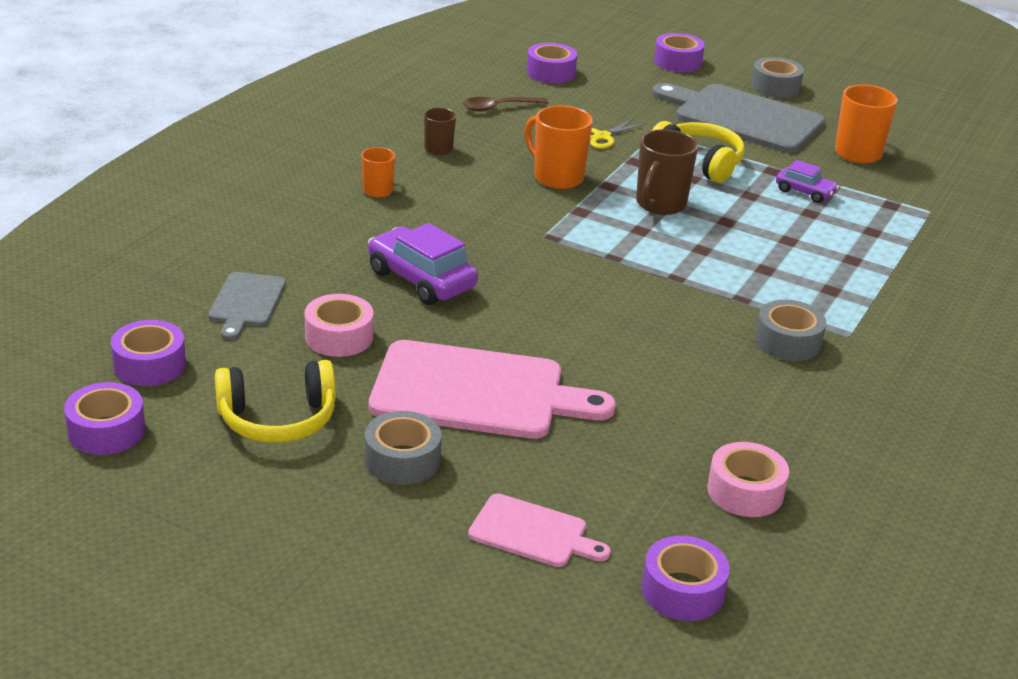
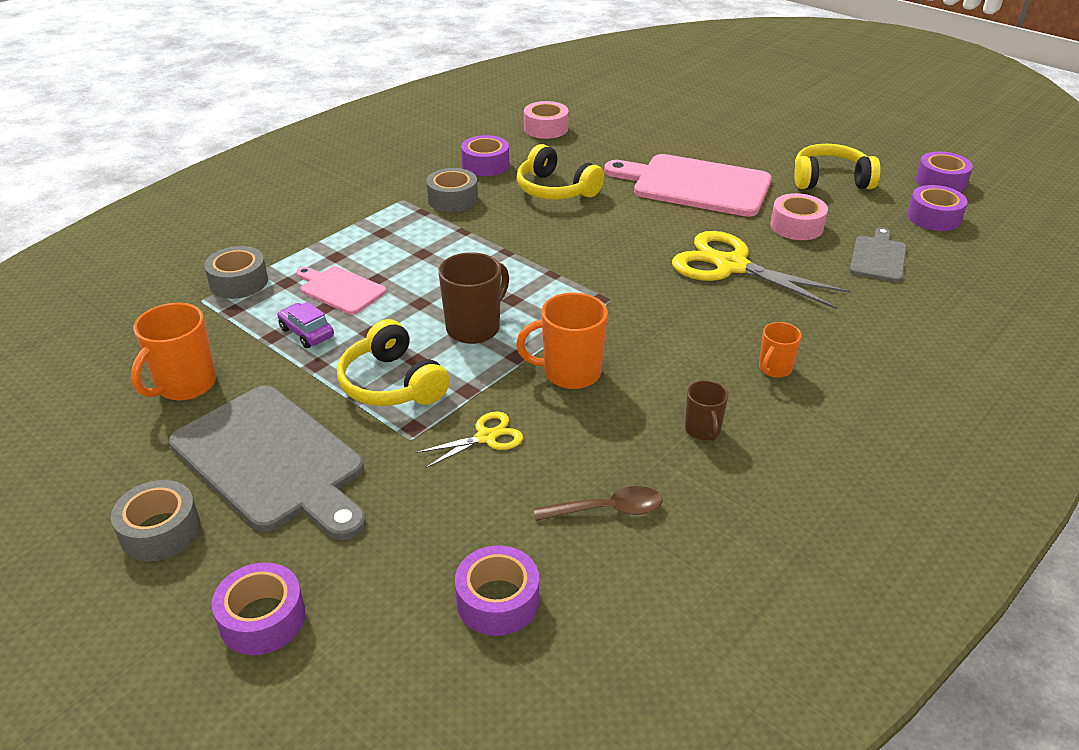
camera: 165 degrees left, 5 degrees up
grey tape [365,411,442,485] -> grey tape moved to [204,246,268,299]
purple car [368,223,478,305] -> yellow scissors [672,231,850,309]
pink cutting board [468,494,611,567] -> pink cutting board moved to [296,266,387,315]
orange mug [524,105,593,189] -> orange mug turned 120 degrees clockwise [516,293,608,389]
purple tape [641,536,730,621] -> purple tape moved to [461,135,509,176]
none -> yellow headphones [517,144,604,200]

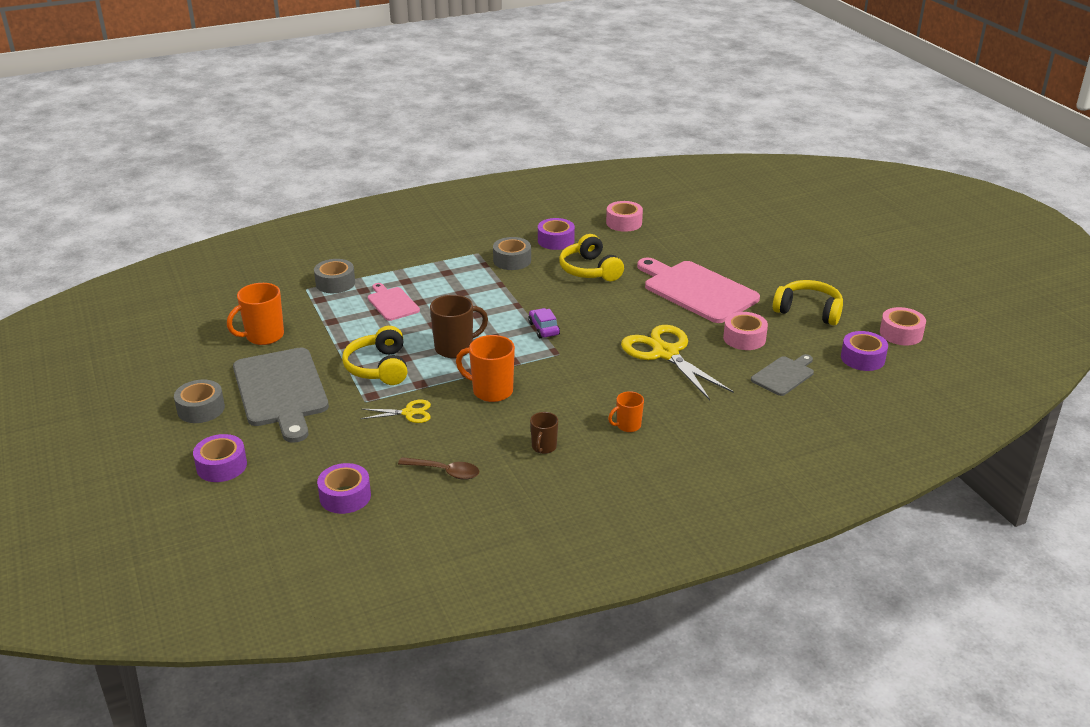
camera: 25 degrees right, 5 degrees down
purple car [277,302,334,348] -> purple car moved to [528,308,560,338]
purple tape [916,151,973,192] -> pink tape [880,307,926,345]

